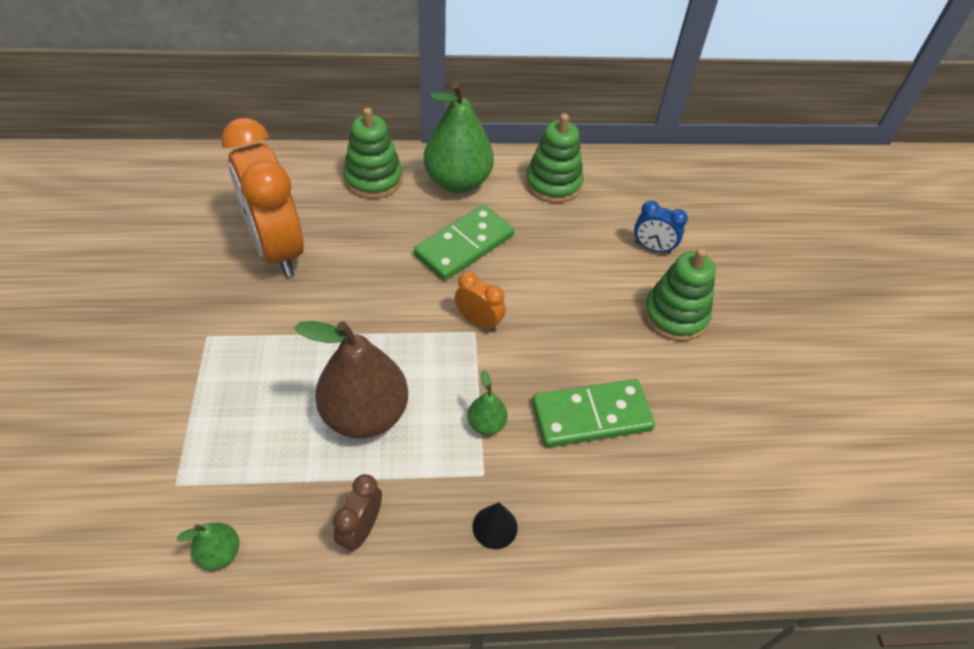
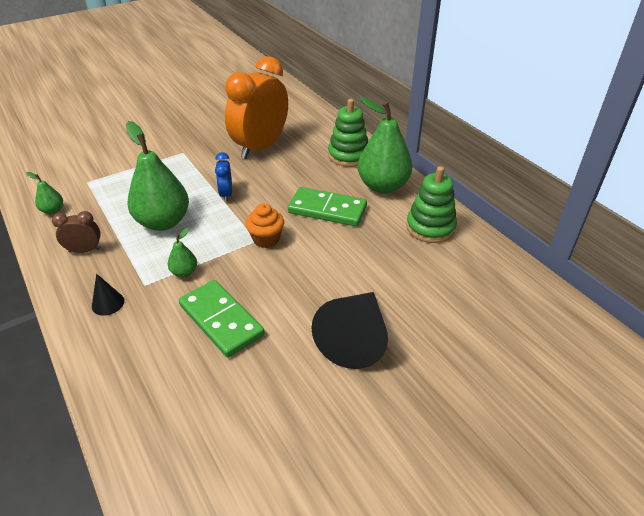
camera: 65 degrees right, 10 degrees down
brown pear [294,321,408,439] -> green pear [126,121,189,231]
orange clock [455,271,506,332] -> orange cupcake [245,203,284,248]
blue clock [634,200,688,254] -> blue clock moved to [215,152,232,202]
green stacking toy [643,248,716,341] -> black cone [312,292,388,369]

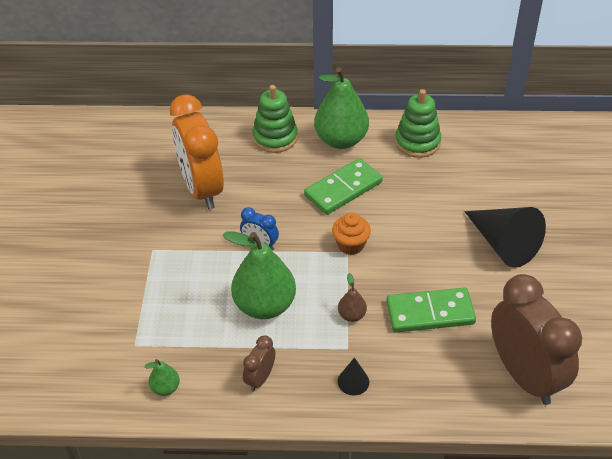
camera: 55 degrees left, 5 degrees up
green pear [168,228,197,277] -> brown pear [338,273,367,322]
none -> brown clock [491,274,582,405]

